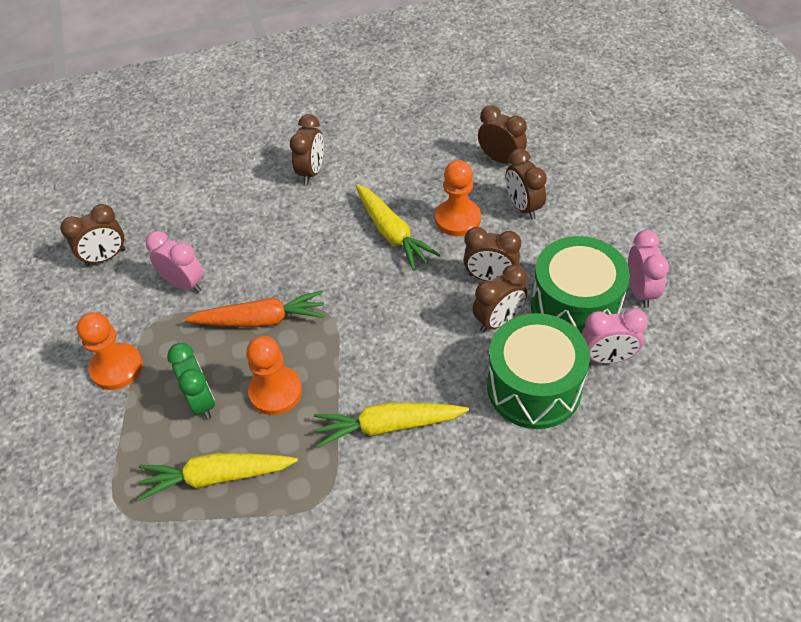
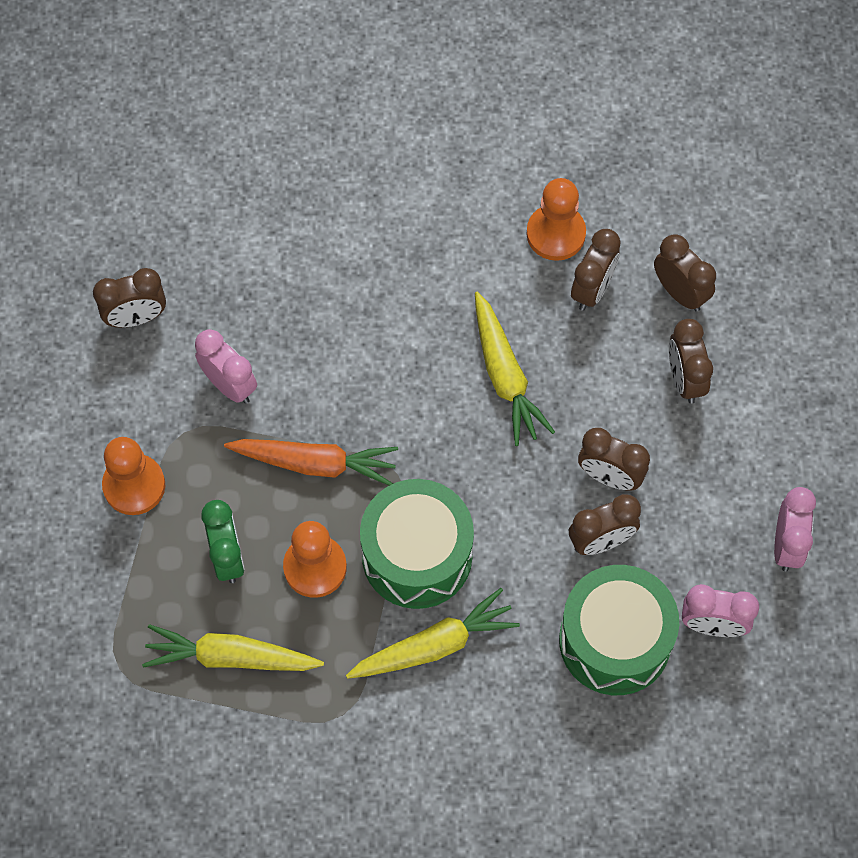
camera: 10 degrees right, 15 degrees up
brown clock [290,114,324,184] -> brown clock moved to [571,229,621,311]
yellow carrot [314,402,469,448] -> yellow carrot turned 150 degrees clockwise [346,588,520,679]
orange pawn [435,160,481,236] -> orange pawn moved to [527,178,586,261]
green drum [531,236,630,334] -> green drum moved to [360,479,474,609]

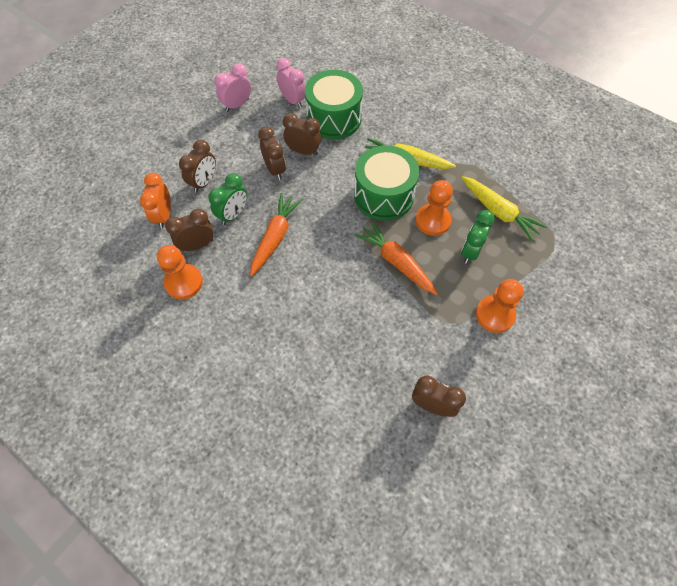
camera: 140 degrees left, 5 degrees down
pink clock [195,329,257,404] -> none
yellow carrot [475,292,555,446] -> orange carrot [250,193,303,277]
brown clock [654,234,716,312] -> orange clock [140,173,171,229]
none -> green clock [209,173,247,225]

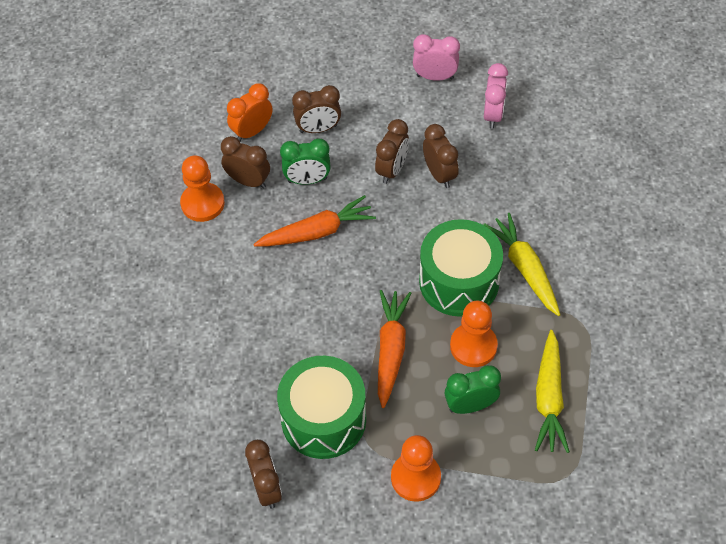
camera: 50 degrees right, 5 degrees down
green drum [305,70,363,140] -> green drum moved to [277,356,366,459]

